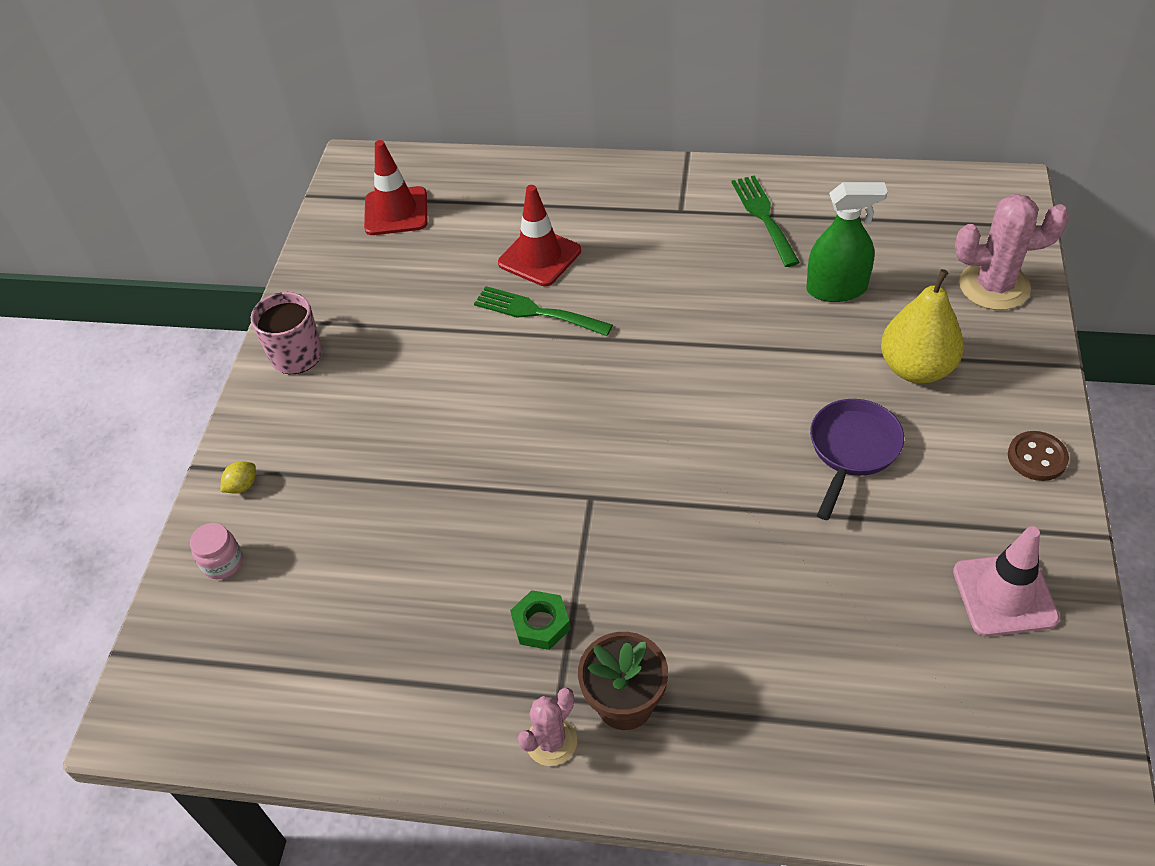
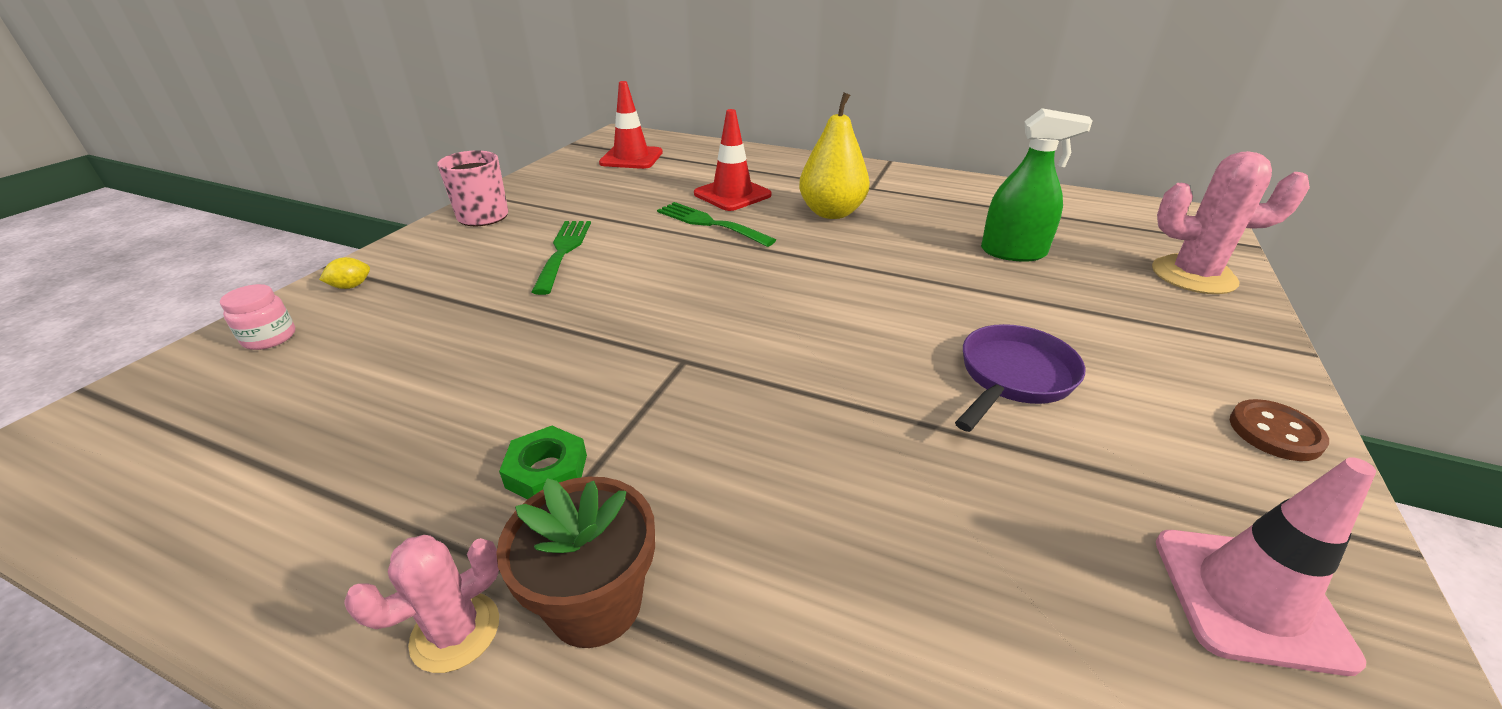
camera: 10 degrees right, 15 degrees down
green fork [731,175,800,267] -> green fork moved to [532,221,591,295]
yellow pear [881,269,964,383] -> yellow pear moved to [799,92,870,219]

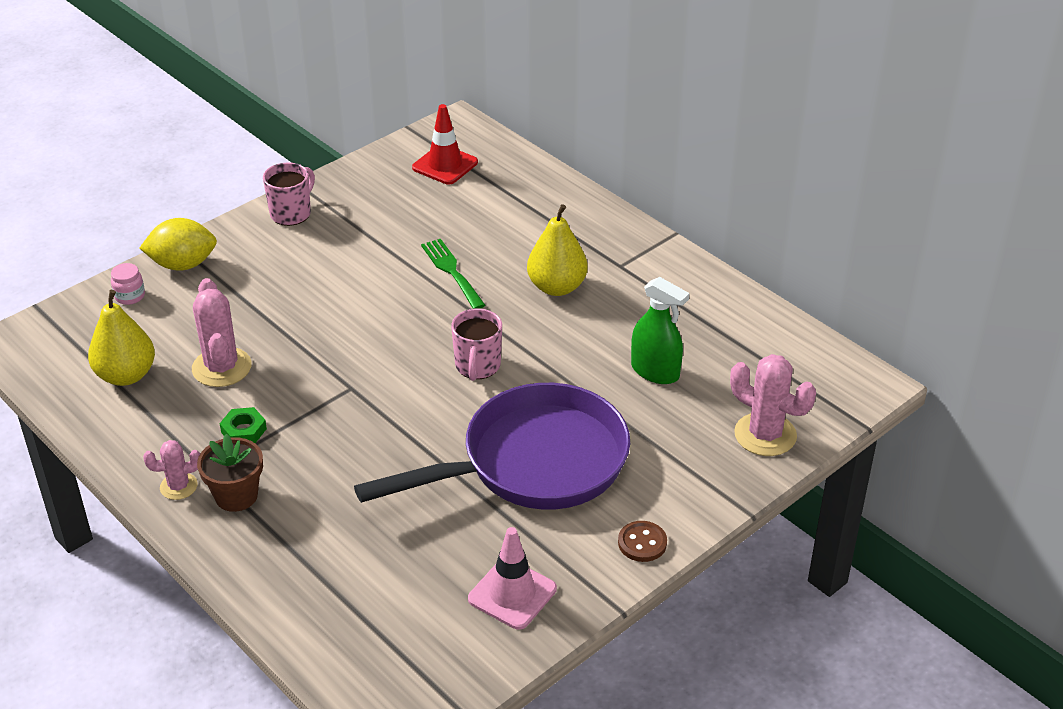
camera: 25 degrees right, 5 degrees up
yellow lemon [319,257,370,289] -> yellow lemon [140,218,217,271], size x2.39
green fork [532,221,591,295] -> none
red traffic cone [694,109,772,211] -> none
purple pan [955,324,1086,432] -> purple pan [354,383,630,509], size x2.14
none -> yellow pear [88,290,155,386]
none -> pink cactus [192,278,252,387]
none -> pink mug [451,309,502,381]

